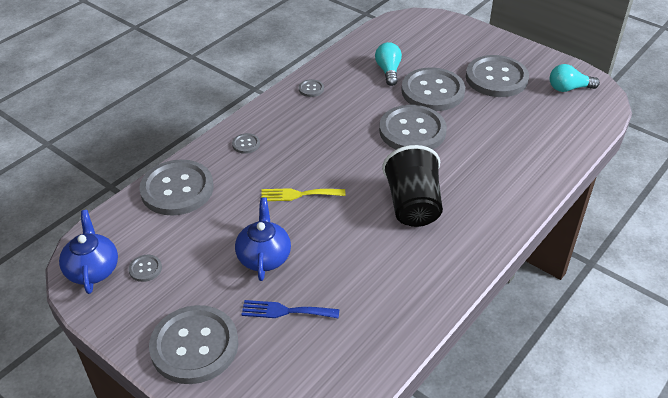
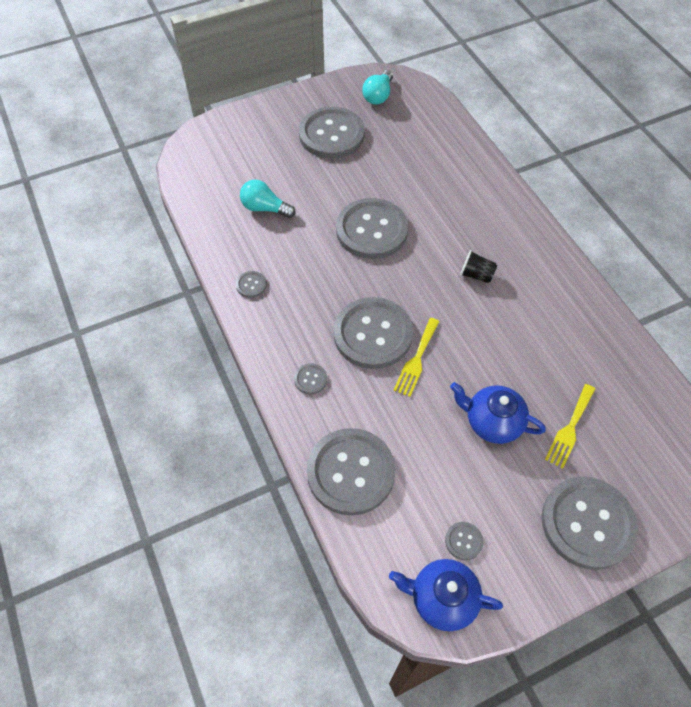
camera: 65 degrees left, 15 degrees up
blue fork [241,300,340,319] -> yellow fork [545,384,595,469]
black cup [382,145,443,227] -> black cup [460,250,497,283], size x0.46
grey button [401,67,465,111] -> grey button moved to [334,297,413,369]

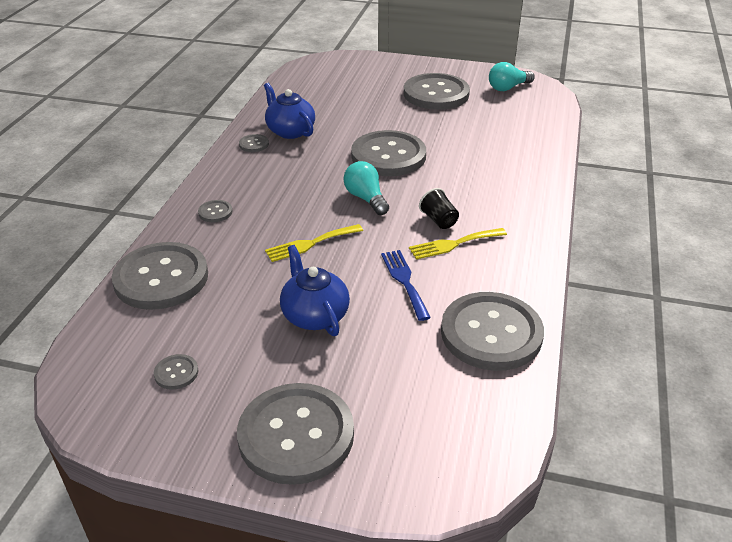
camera: 40 degrees right, 20 degrees down
turquoise light bulb [240,179,296,218] -> turquoise light bulb moved to [344,161,389,215]
grey button [334,297,413,369] -> grey button moved to [441,292,544,371]
blue teapot [389,559,503,631] -> blue teapot moved to [264,83,315,139]
yellow fork [545,384,595,469] -> yellow fork moved to [409,228,507,260]
none -> blue fork [381,250,431,321]

